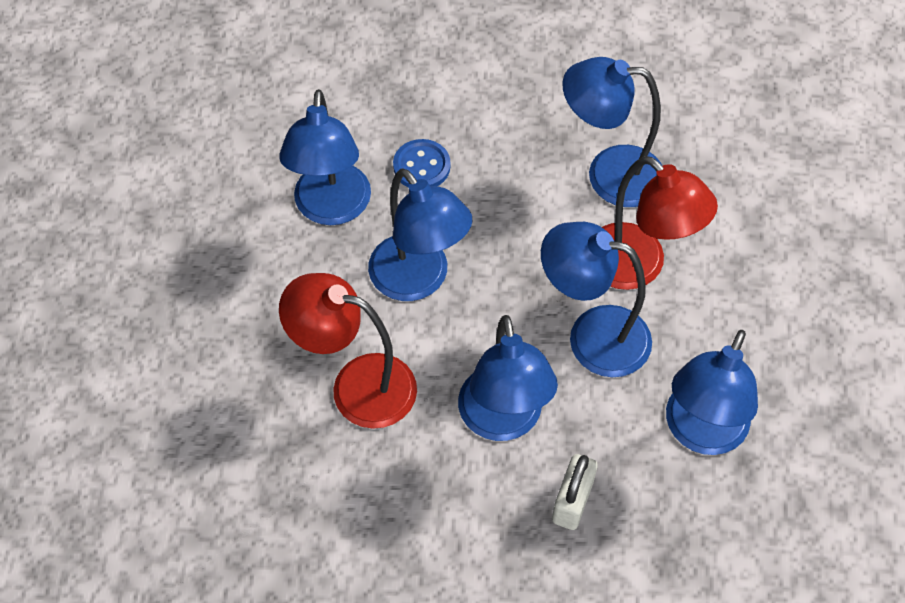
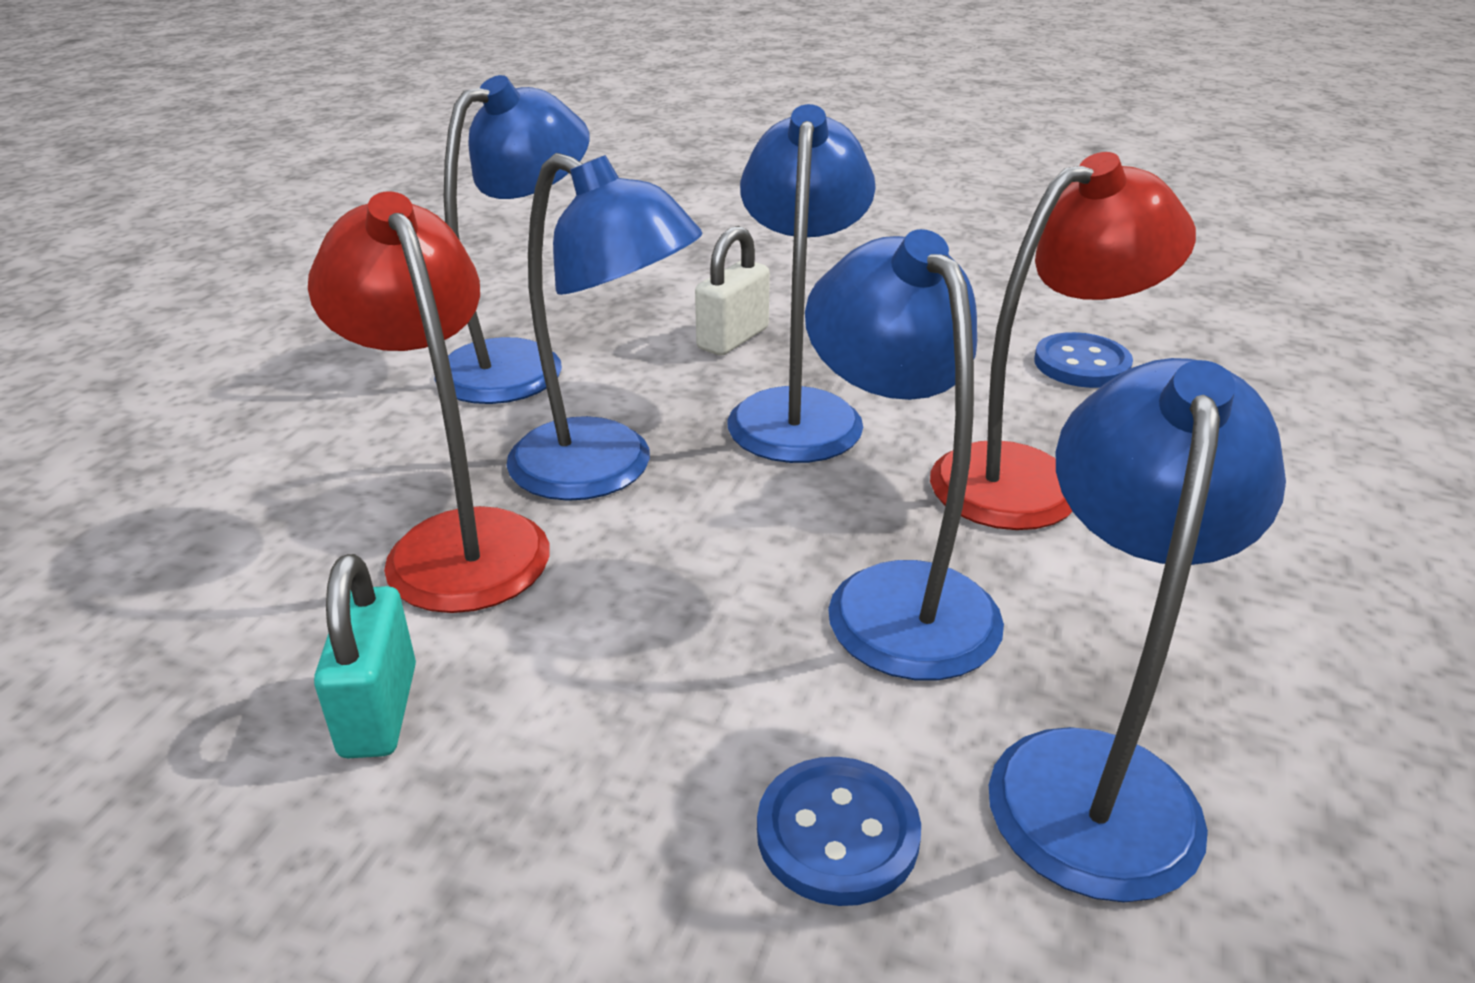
camera: 165 degrees left, 25 degrees down
red lamp [279,273,417,429] -> red lamp turned 60 degrees counterclockwise [930,152,1196,530]
blue lamp [562,57,662,207] -> turquoise padlock [314,554,416,758]
none -> blue button [1034,332,1133,388]

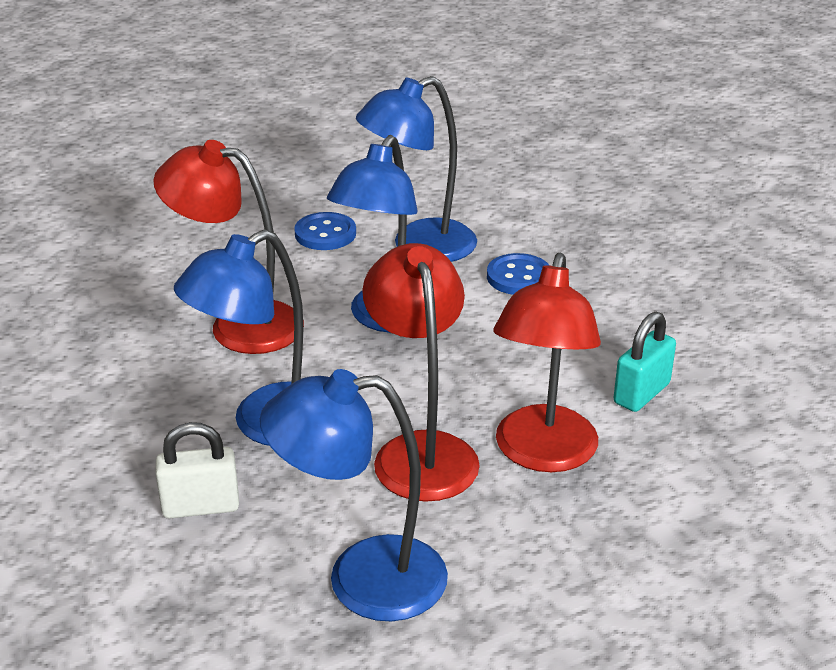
camera: 135 degrees left, 0 degrees up
blue lamp [506,153,702,501] -> red lamp [362,243,480,502]
blue button [1034,332,1133,388] -> blue button moved to [294,212,356,250]

